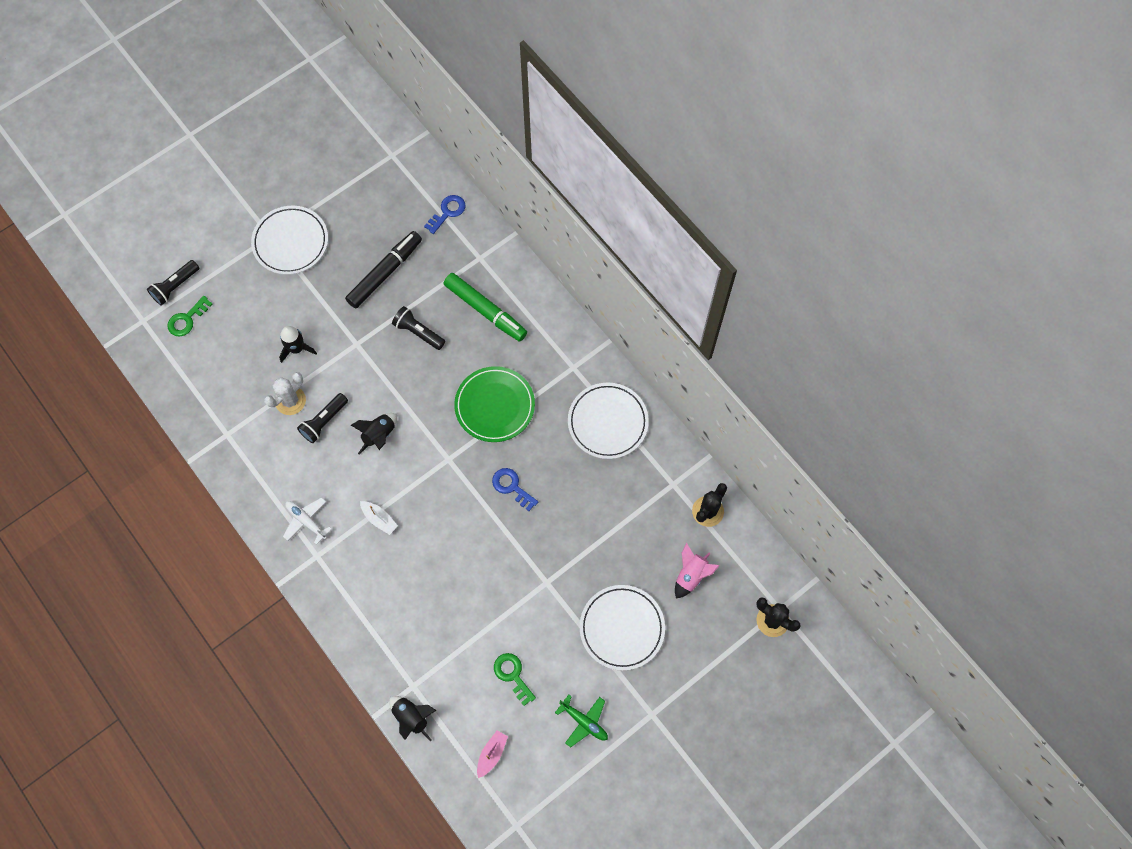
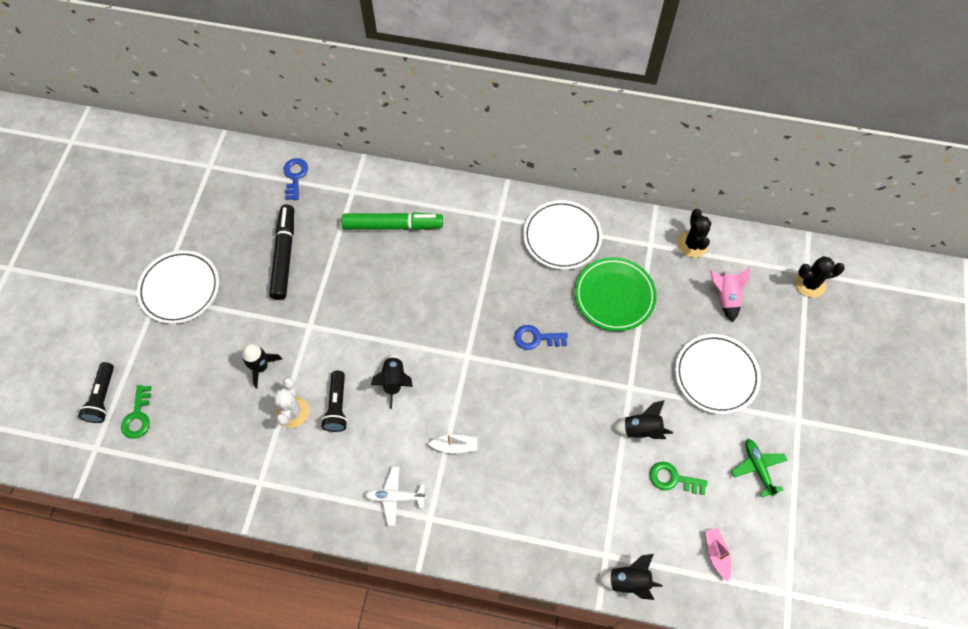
camera: 40 degrees left, 5 degrees down
black flashlight [392,306,445,350] -> none
green plate [454,366,535,442] -> green plate moved to [575,257,657,331]
green plane [555,695,608,747] -> green plane turned 105 degrees counterclockwise [731,439,787,497]
none -> black rocket [612,400,673,439]

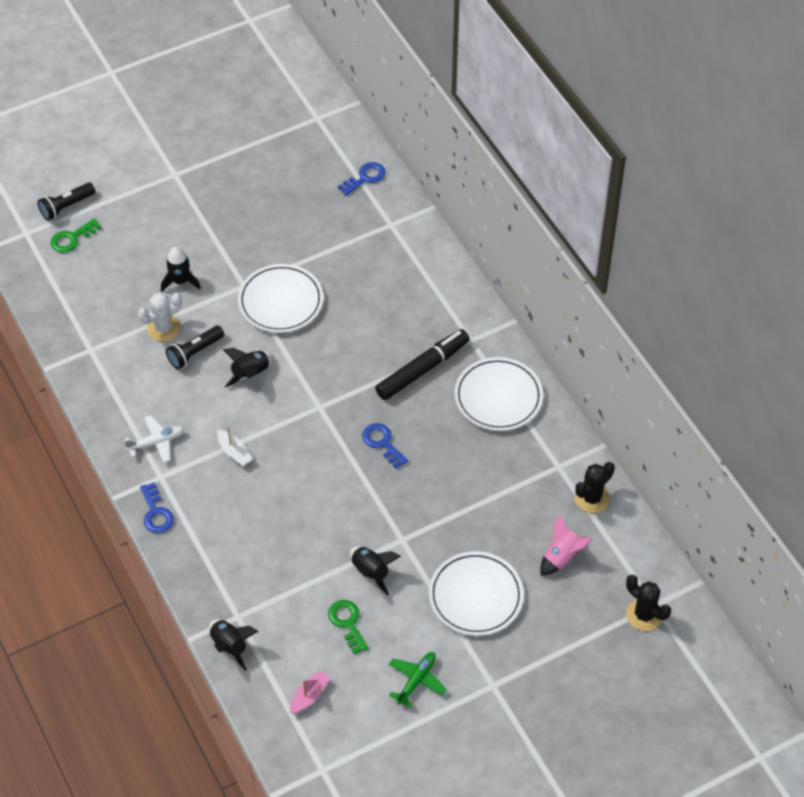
camera: 50 degrees right, 10 degrees down
white plate [137,250,219,324] -> white plate moved to [238,264,323,333]
black marker [269,205,294,300] -> black marker moved to [375,329,470,400]
green marker [342,212,443,230] -> none
white plane [365,467,426,526] -> white plane turned 105 degrees clockwise [124,415,184,463]
green plate [575,257,657,331] -> none
none -> blue key [140,482,174,533]

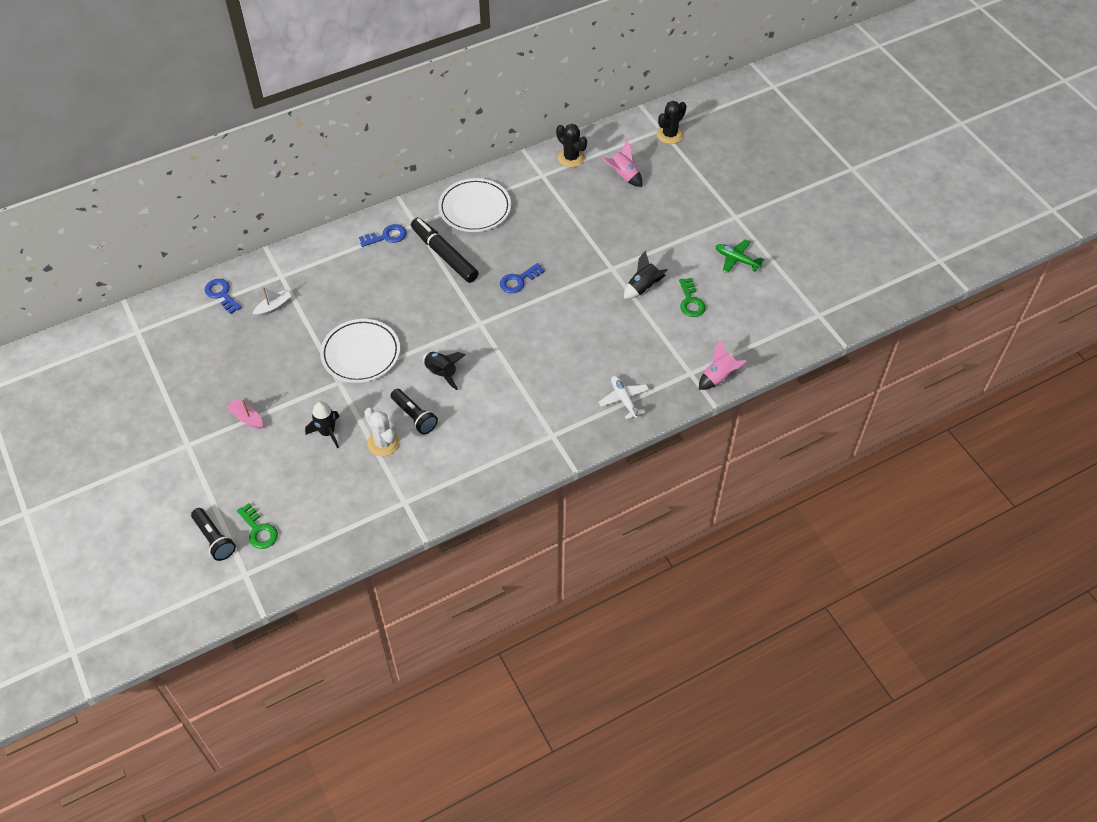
camera: 90 degrees left, 0 degrees up
white plane [124,415,184,463] -> white plane moved to [599,375,649,420]
blue key [140,482,174,533] -> blue key moved to [359,224,407,247]
black rocket [209,620,258,671] -> pink rocket [699,339,747,390]
white boat [217,427,253,466] -> white boat moved to [252,287,292,317]
pink boat [290,670,330,714] -> pink boat moved to [227,399,263,429]
green key [328,600,368,654] -> green key turned 75 degrees counterclockwise [679,278,705,317]
white plate [429,551,524,636] -> none

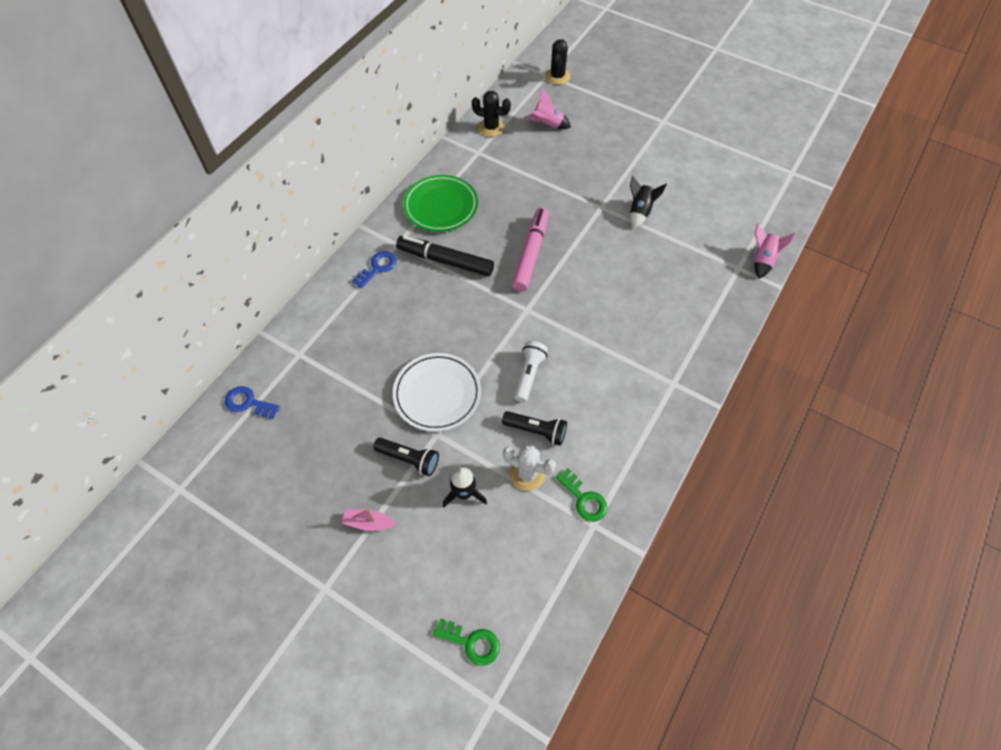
camera: 30 degrees left, 5 degrees up
black flashlight [191,508,236,561] -> black flashlight moved to [373,437,439,476]
white boat [252,287,292,317] -> none
black rocket [423,352,465,390] -> white flashlight [514,341,548,402]
white plate [438,178,511,232] -> green plate [403,175,478,232]
blue key [500,263,545,293] -> pink marker [512,208,549,292]
white plane [599,375,649,420] -> none
green key [679,278,705,317] -> green key moved to [556,468,607,522]
green plane [716,239,764,273] -> none

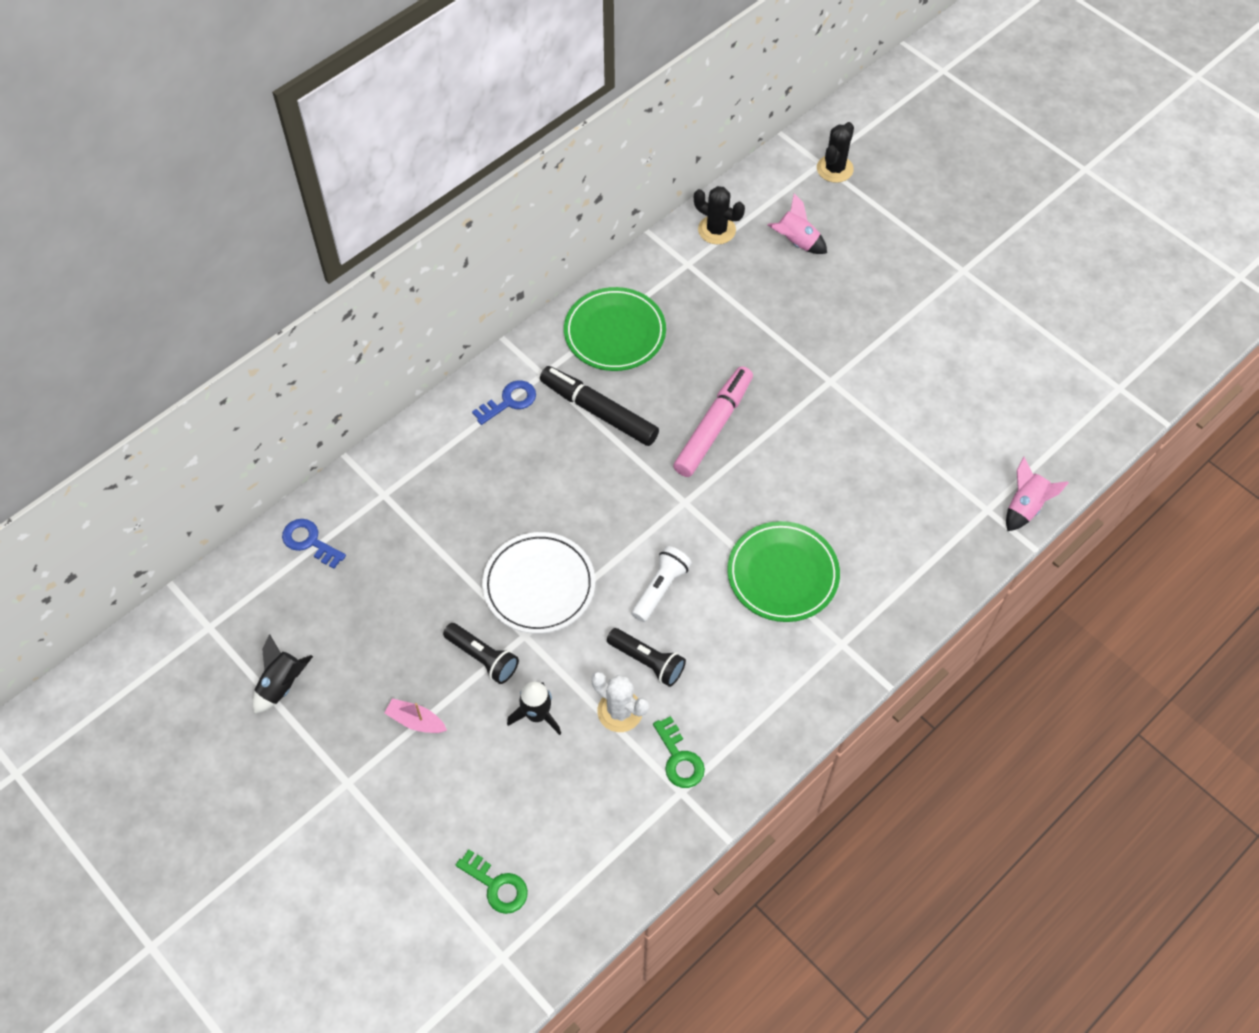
camera: 15 degrees right, 0 degrees up
black rocket [630,176,667,228] -> black rocket moved to [252,634,313,714]
none -> green plate [727,521,840,622]

